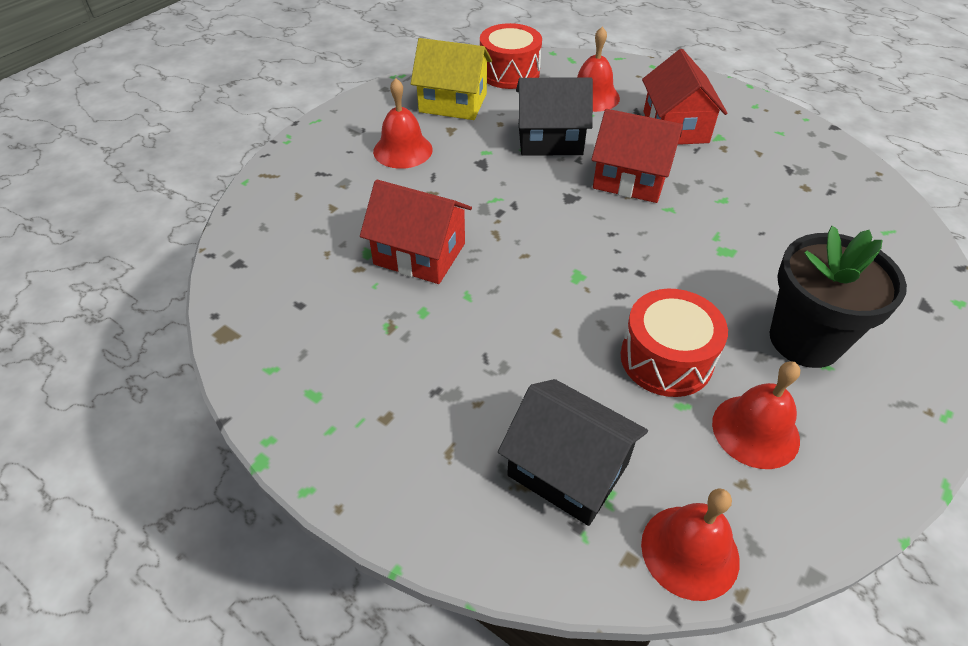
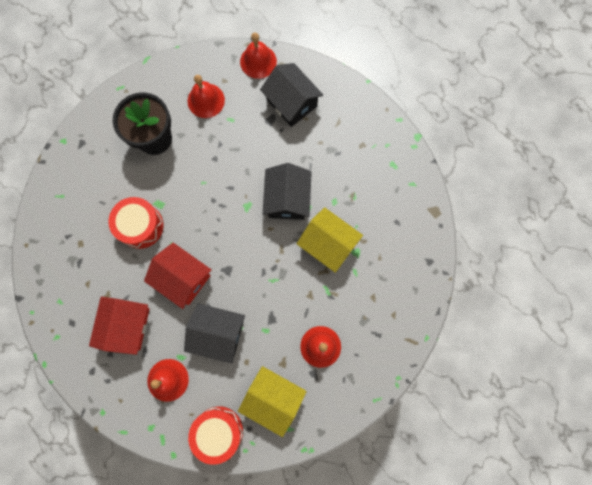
camera: 165 degrees left, 30 degrees up
red house [360,180,472,284] -> yellow house [297,207,363,273]
red drum [621,289,728,397] -> red drum moved to [109,197,164,249]
none -> black house [263,163,312,220]

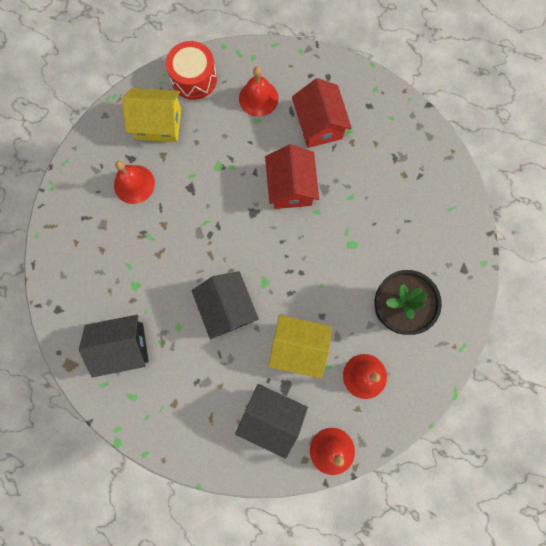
camera: 155 degrees right, 0 degrees up
red drum [109,197,164,249] -> none
red house [144,243,212,309] -> red house turned 75 degrees clockwise [265,144,319,209]
black house [184,303,245,364] -> black house moved to [79,315,149,378]
yellow house [297,207,363,273] -> yellow house moved to [268,315,332,379]

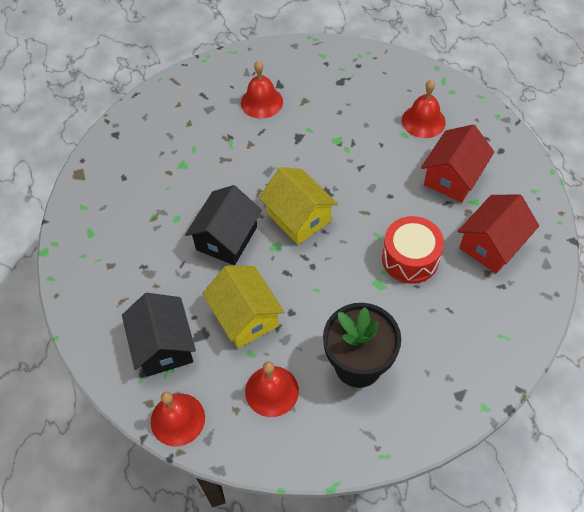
camera: 50 degrees right, 20 degrees down
black house [79,315,149,378] -> none
yellow house [122,88,181,142] -> yellow house moved to [259,167,338,245]
red drum [166,41,217,100] -> red drum moved to [382,216,444,284]
red house [265,144,319,209] -> red house moved to [458,194,539,274]

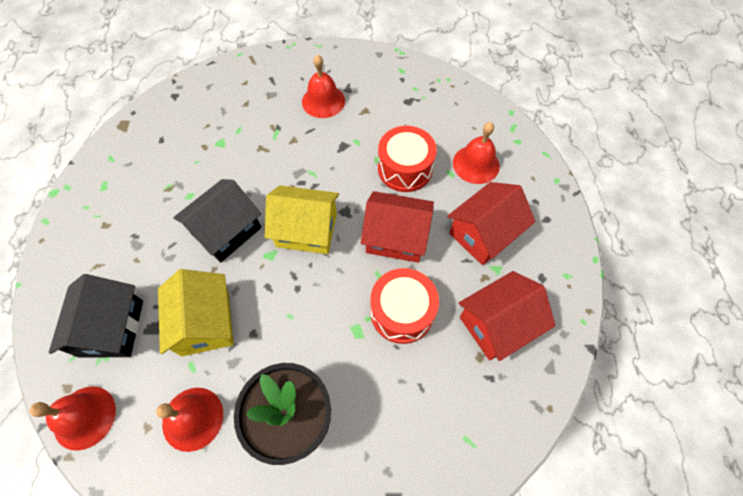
camera: 15 degrees right, 5 degrees up
yellow house [259,167,338,245] -> yellow house turned 60 degrees counterclockwise [265,185,339,254]
none -> red house [361,191,434,263]
none -> red drum [378,126,437,192]

